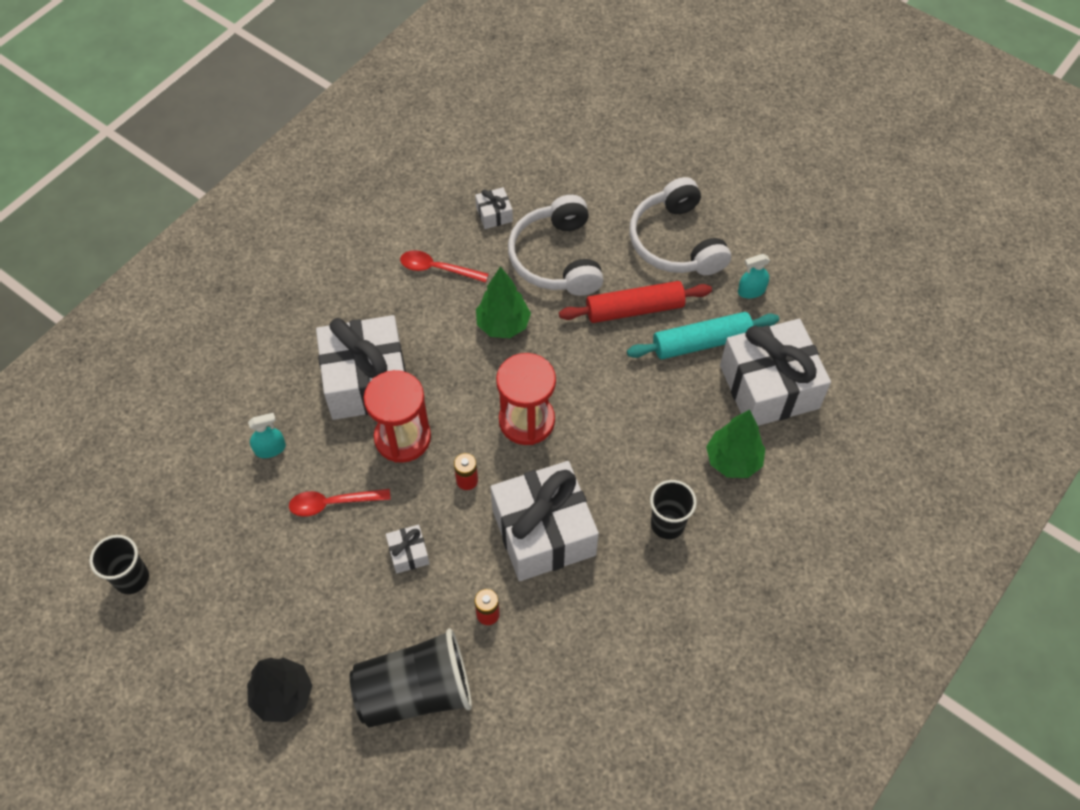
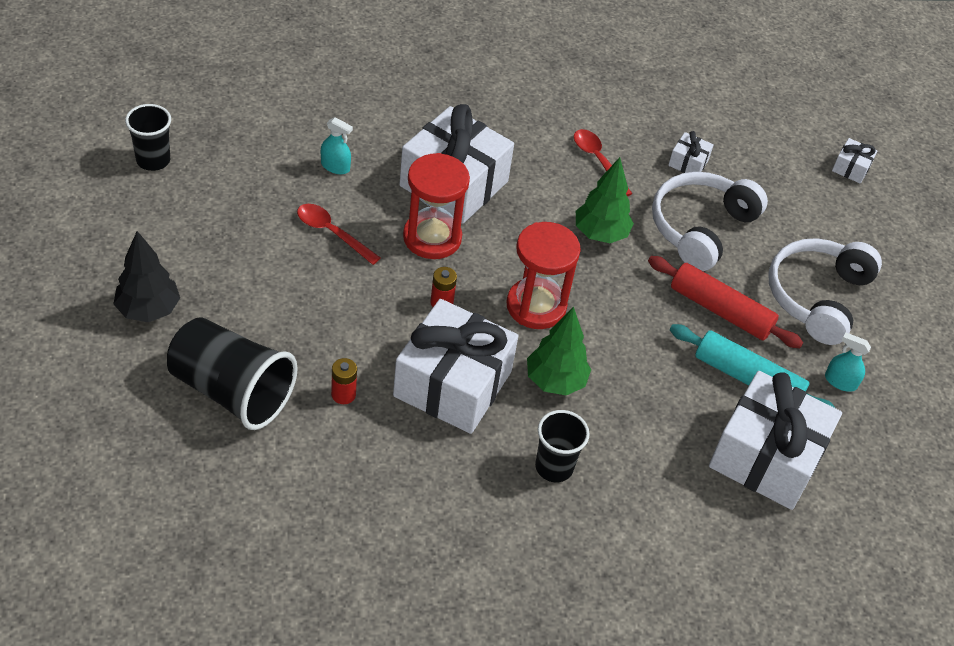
camera: 40 degrees right, 10 degrees down
white gift [386,525,430,574] -> white gift moved to [832,138,877,184]
green tree [706,410,765,478] -> green tree moved to [527,307,591,396]

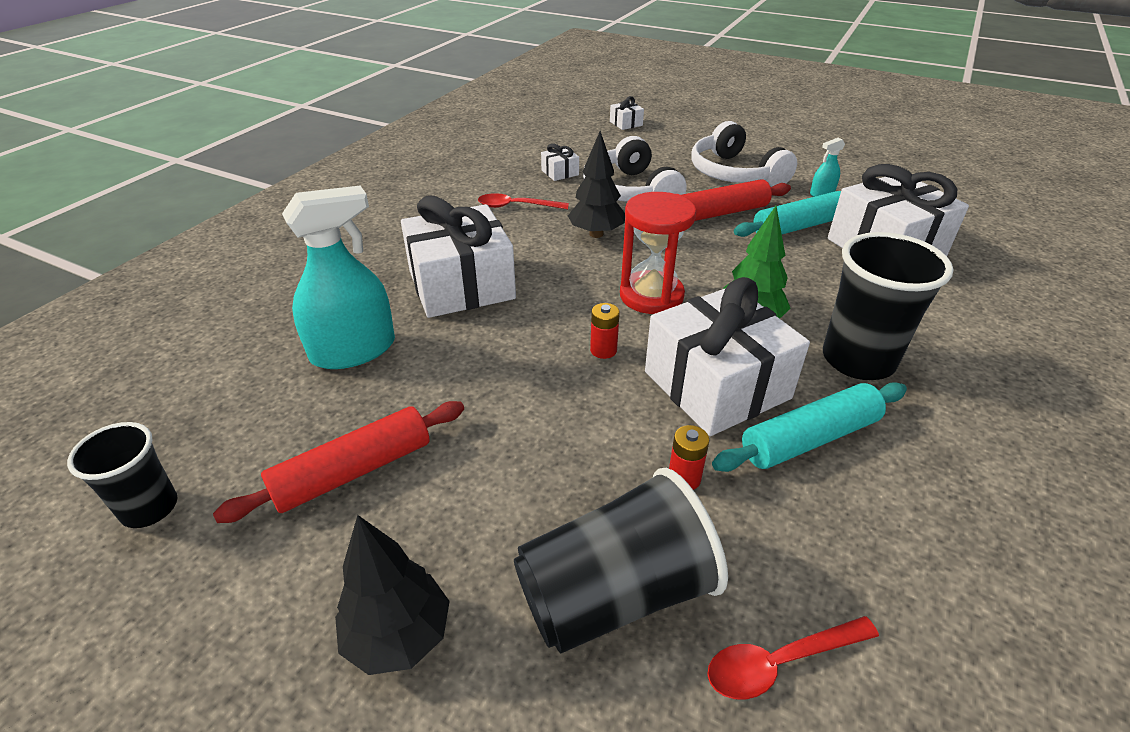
camera: 50 degrees left, 10 degrees down
red spoon [297,204,381,265] -> red spoon moved to [707,616,879,700]
turquoise spray bottle [321,117,353,174] -> turquoise spray bottle [282,186,395,369], size x2.17
red hourglass [403,153,470,259] -> none
black cup [535,410,590,482] -> black cup [823,232,954,380], size x1.68
green tree [576,157,634,243] -> black tree [568,131,625,238]
none -> red rolling pin [213,401,464,523]
none -> turquoise rolling pin [712,382,907,472]

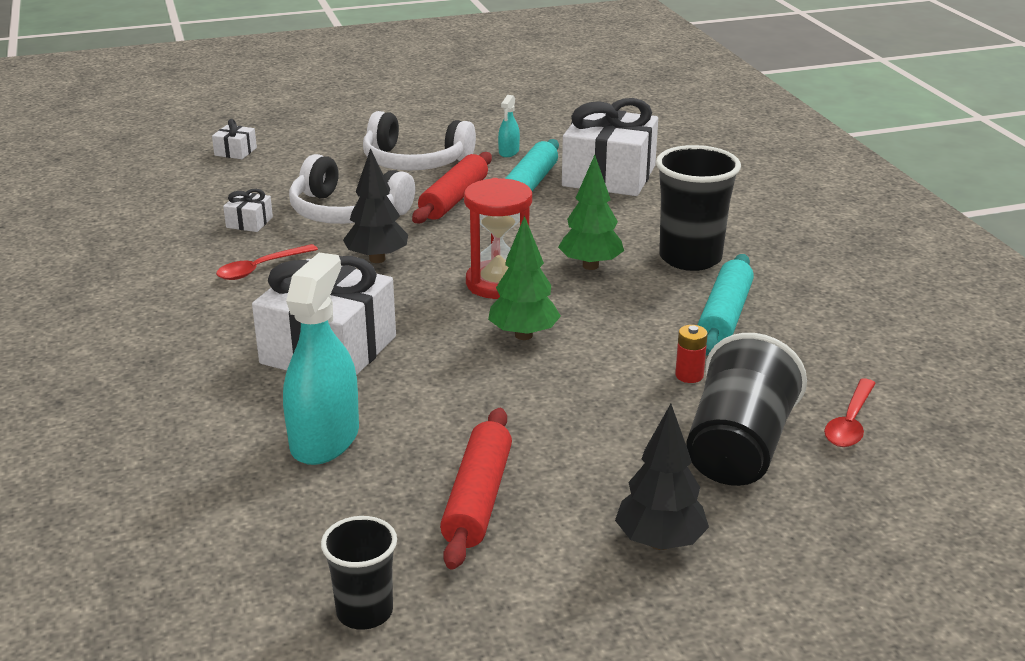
camera: 45 degrees left, 10 degrees down
red battery [590,303,620,359] -> green tree [488,216,561,340]
white gift [645,277,810,436] -> none

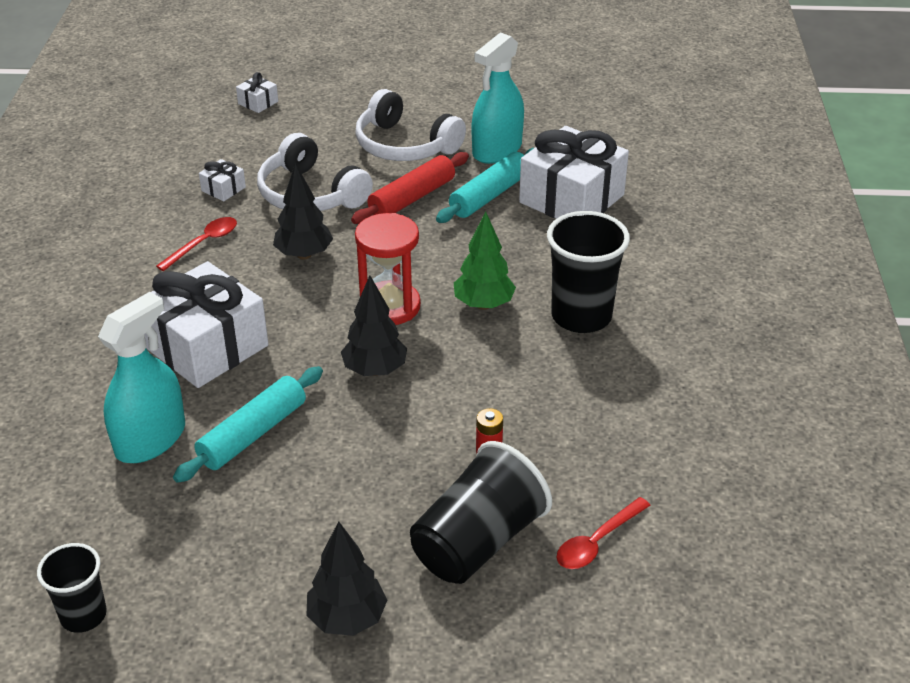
camera: 20 degrees right, 10 degrees up
red spoon [216,244,318,280] -> red spoon turned 150 degrees clockwise [156,217,237,271]
red rolling pin [440,408,512,570] -> none
green tree [488,216,561,340] -> black tree [341,276,407,376]
turquoise spray bottle [498,95,520,157] -> turquoise spray bottle [472,32,524,164], size x2.17
turquoise rolling pin [698,254,754,355] -> turquoise rolling pin moved to [173,366,323,483]

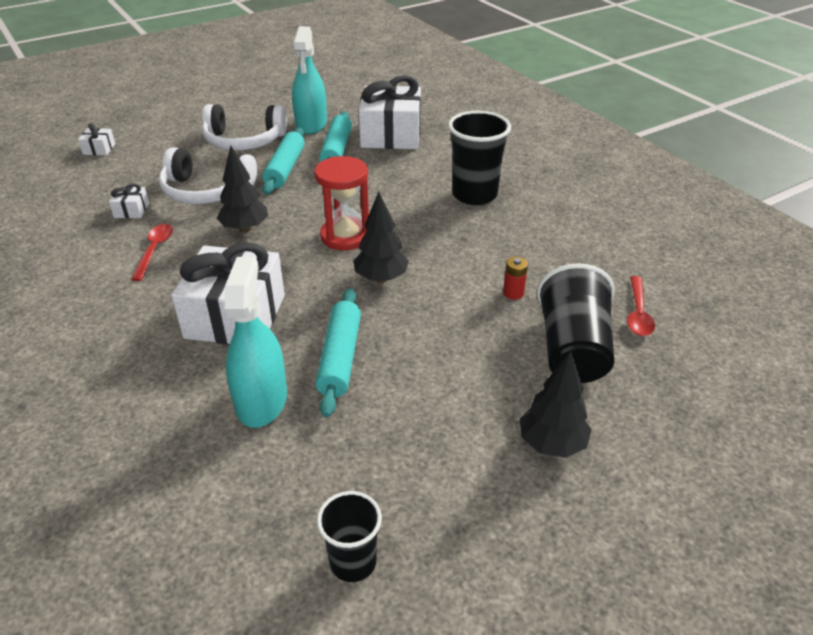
camera: 35 degrees left, 0 degrees up
red rolling pin [351,152,469,224] -> turquoise rolling pin [262,128,305,195]
green tree [454,211,516,310] -> none

